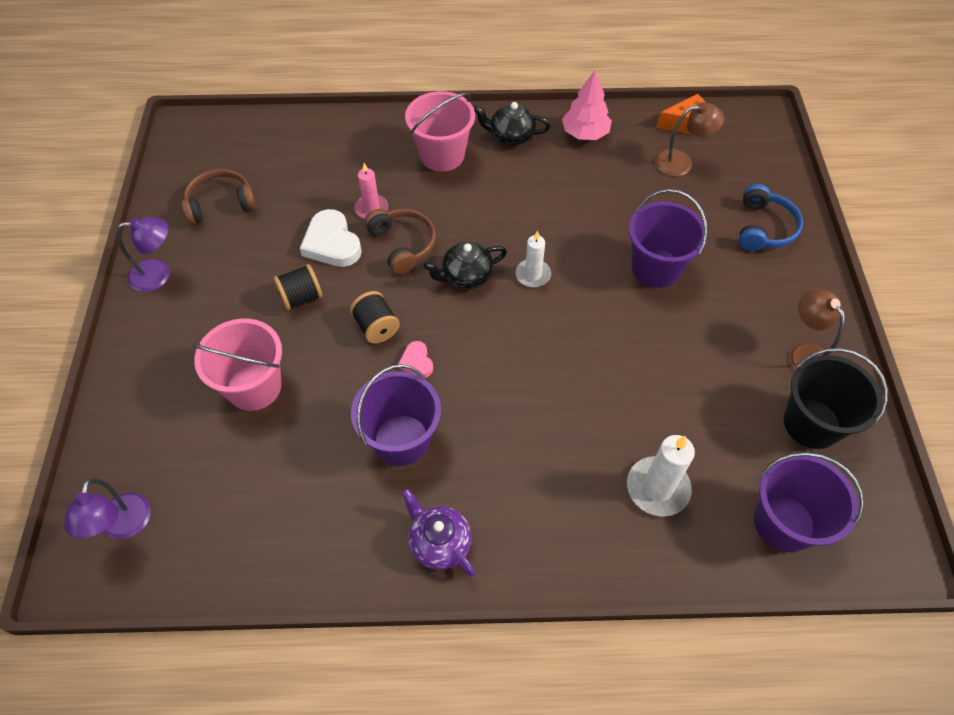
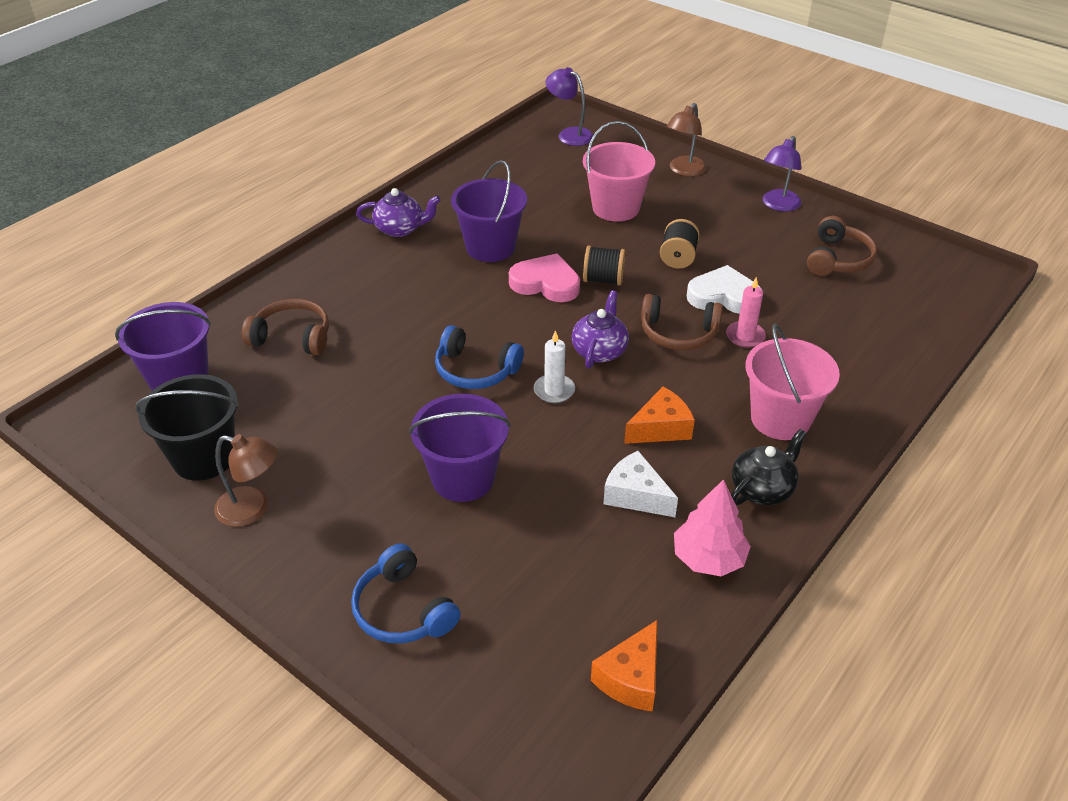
camera: 130 degrees right, 15 degrees down
pink heart [398,341,433,378] -> pink heart [509,253,580,302], size x1.87
black teapot [424,242,507,289] -> purple teapot [572,290,629,369]
white candle [627,435,695,517] -> brown headphones [242,299,329,355]
brown lamp [655,102,724,176] -> brown lamp moved to [667,103,707,176]
none -> blue headphones [435,325,524,389]
none -> white cheese [603,451,678,517]
none -> orange cheese [624,387,695,444]

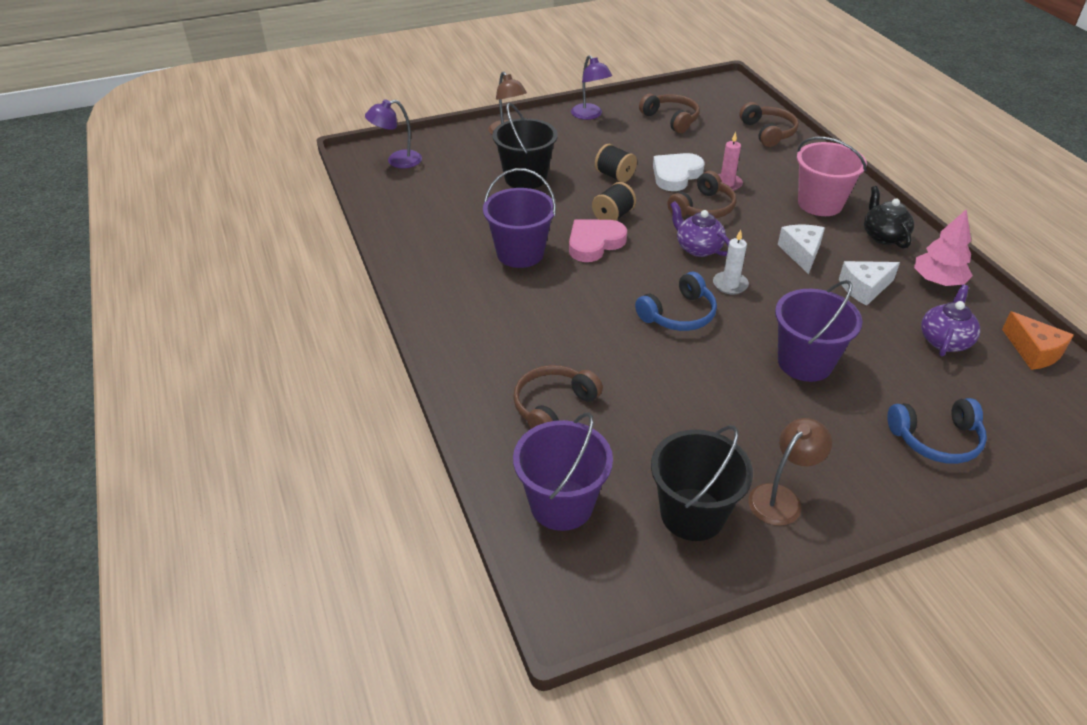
camera: 60 degrees left, 0 degrees up
purple teapot [356,188,440,237] -> purple teapot moved to [921,285,980,356]
pink bucket [583,121,655,222] -> black bucket [492,102,558,189]
orange cheese [624,387,695,444] -> white cheese [778,225,825,274]
none -> brown headphones [739,102,799,147]

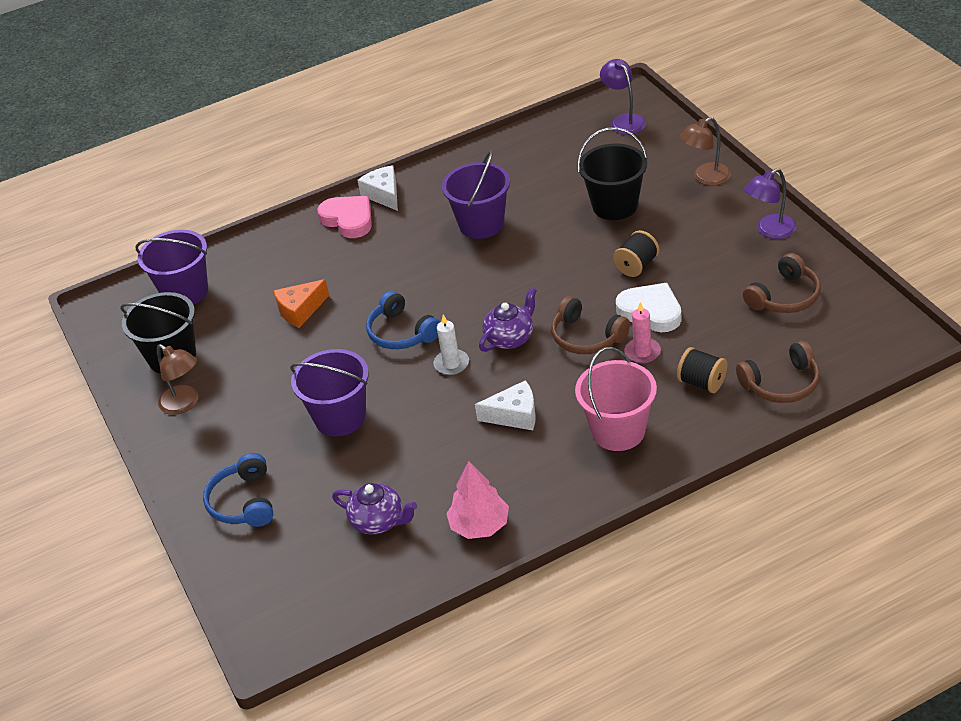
camera: 90 degrees right, 0 degrees up
brown headphones [513,365,603,429] -> none
pink heart [569,219,627,262] -> pink heart moved to [317,196,372,238]
black spool [592,182,636,221] -> black spool moved to [677,347,727,393]
white cheese [839,261,900,306] -> white cheese moved to [357,165,398,211]
black teapot [864,186,914,248] -> none
orange cheese [1002,311,1074,370] -> orange cheese moved to [274,279,329,328]

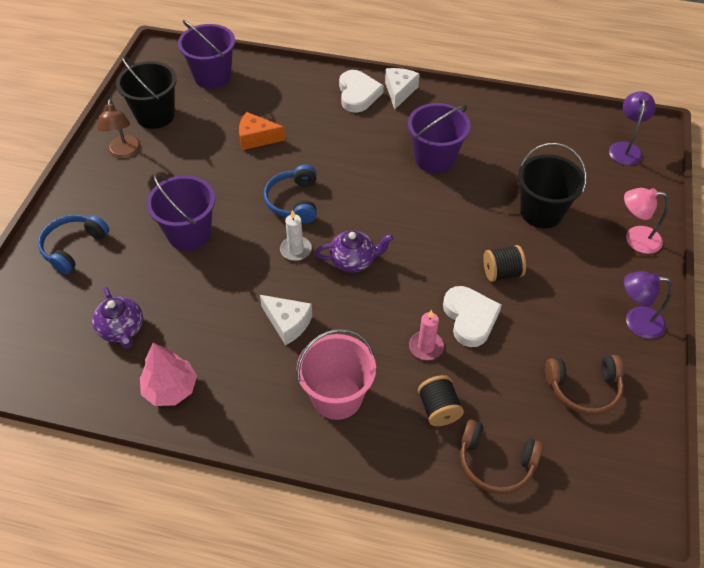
camera: 35 degrees right, 10 degrees up
pink heart [317,196,372,238] -> white heart [339,70,384,113]
brown headphones [551,296,630,354] -> none
brown lamp [679,117,731,186] -> pink lamp [624,188,669,254]

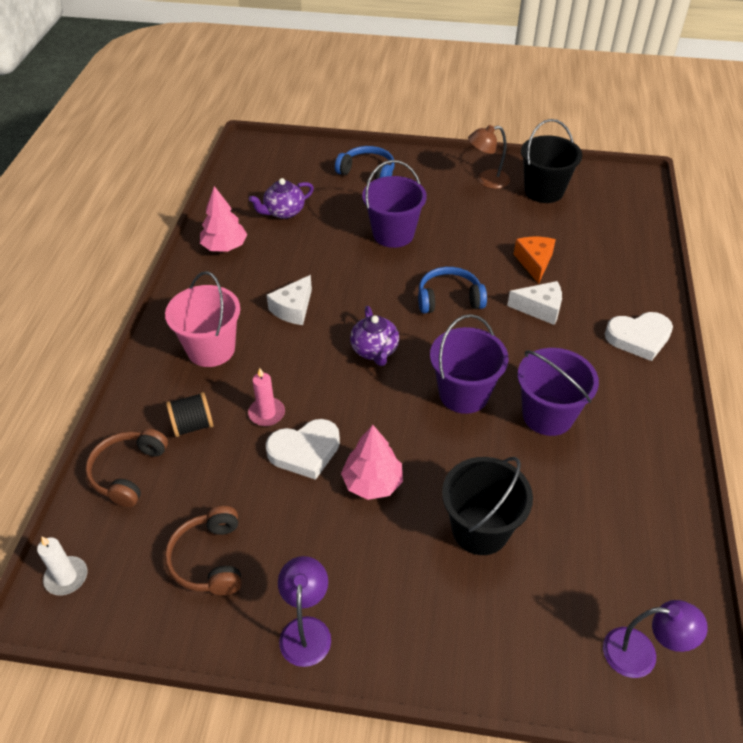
camera: 85 degrees right, 5 degrees down
purple bucket [178,20,235,89] -> purple bucket moved to [430,314,509,414]
white candle [280,210,312,261] -> white candle moved to [37,537,87,595]
white cheese [385,68,420,110] -> white cheese moved to [507,281,562,325]
black spool [483,245,526,282] -> pink tree [341,425,403,500]
pink lamp [624,188,669,254] -> none

